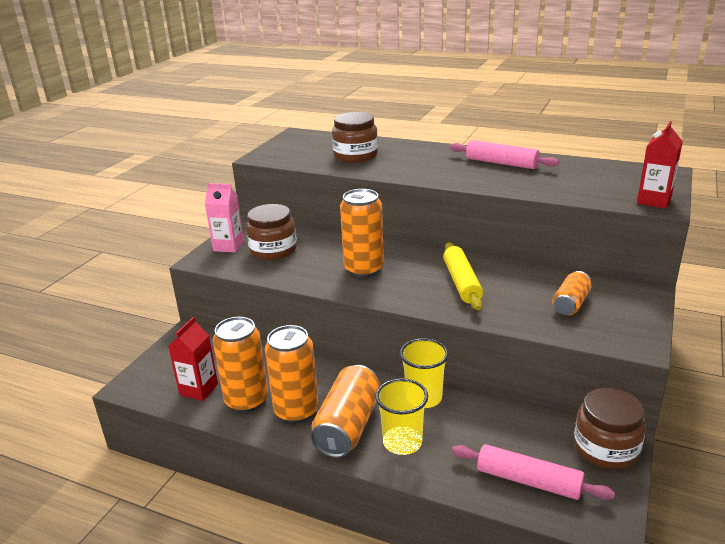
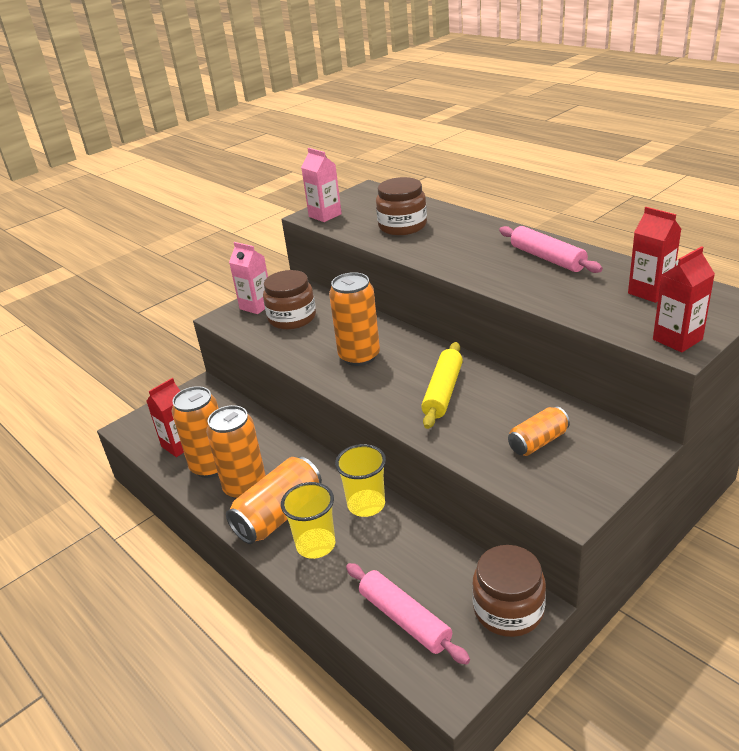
camera: 25 degrees right, 5 degrees up
none -> pink carton [301,148,342,222]
none -> red carton [628,207,681,303]

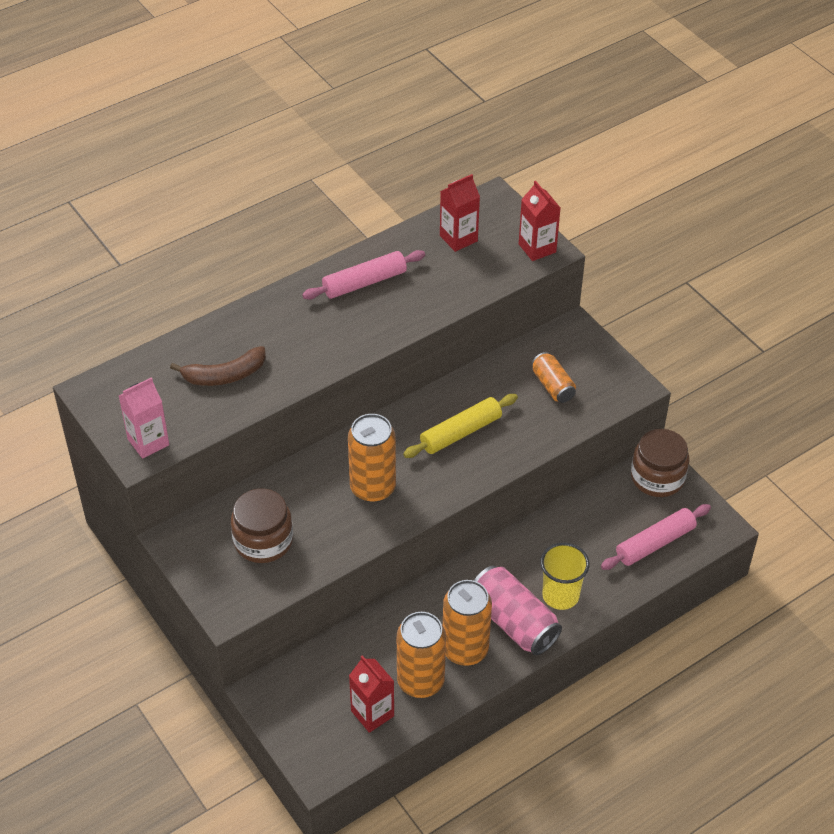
camera: 85 degrees left, 15 degrees up
orange can [226,457,322,544] -> pink can [474,566,562,655]
pink carton [229,242,268,314] -> none
yellow cup [335,444,386,517] -> none
brown jar [376,177,427,235] -> brown banana [170,346,266,386]
yellow rolling pin [421,342,463,429] -> yellow rolling pin turned 60 degrees counterclockwise [403,394,518,458]

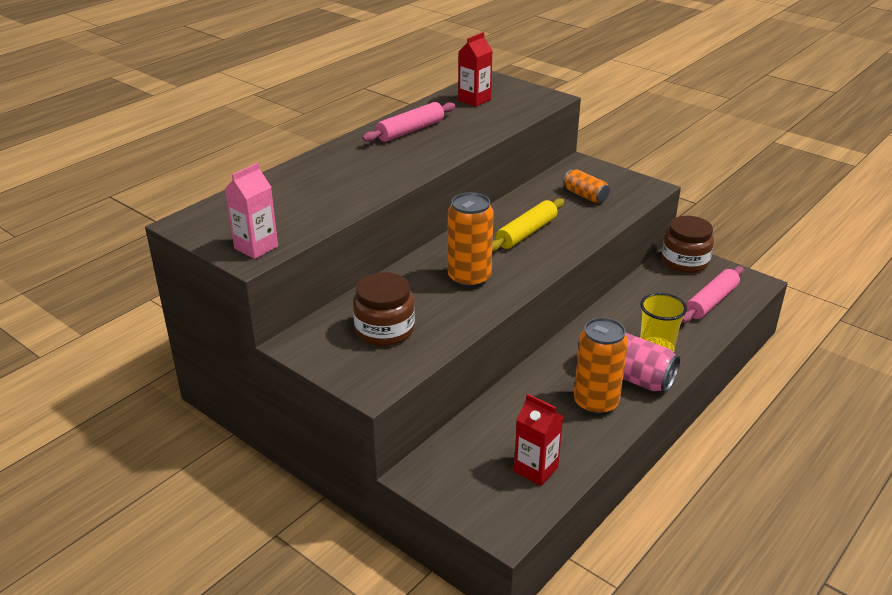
camera: 15 degrees left, 15 degrees down
brown banana [170,346,266,386] -> none
orange can [397,612,446,698] -> none
red carton [519,181,561,261] -> none

